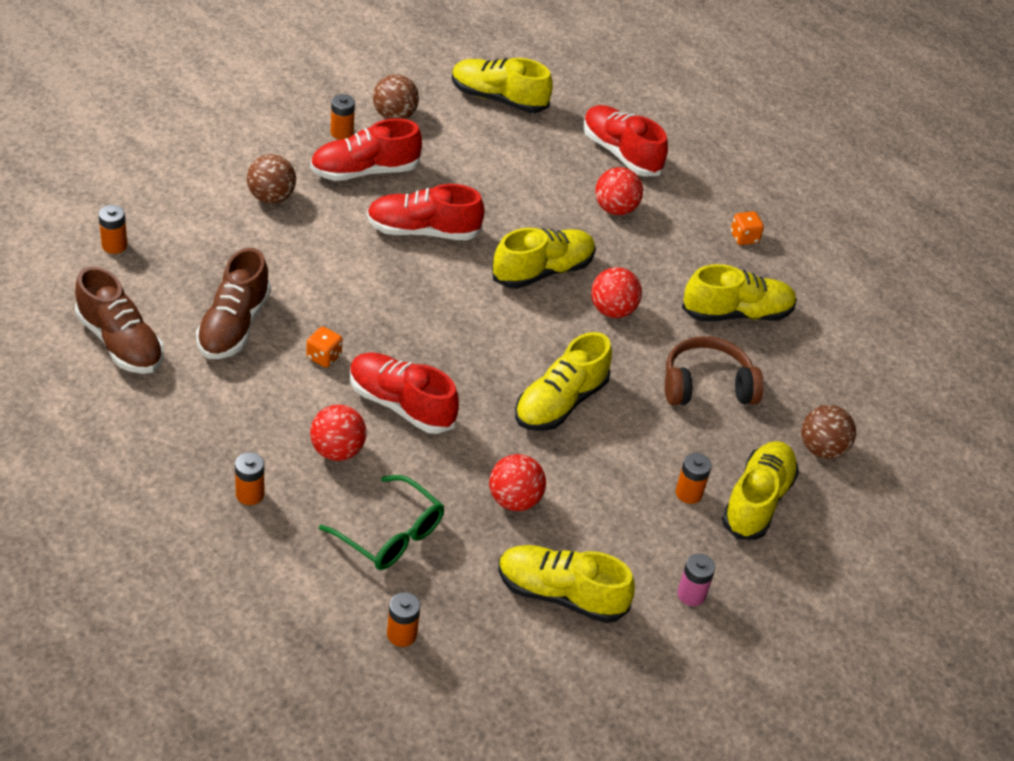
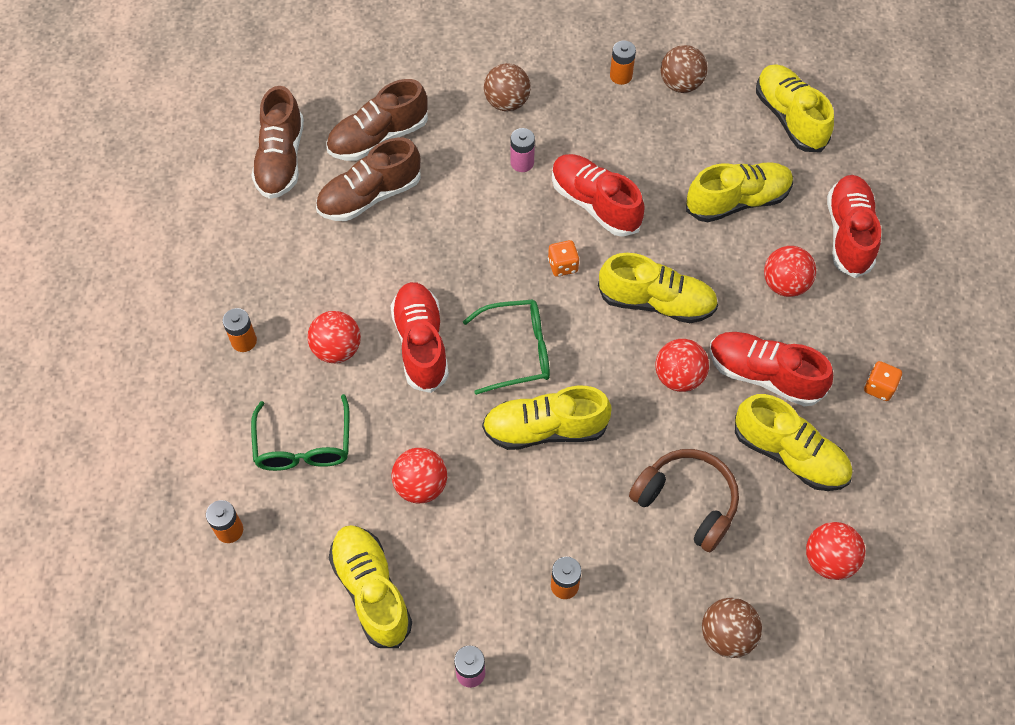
camera: 50 degrees right, 15 degrees up
orange battery [99,205,127,254] -> none
orange dice [306,326,342,368] -> orange dice moved to [548,240,579,277]
red shoe [310,118,422,181] -> red shoe moved to [709,332,833,406]
yellow shoe [722,441,799,540] -> yellow shoe moved to [686,162,793,222]
none -> brown shoe [326,79,428,161]
none -> green glasses [463,299,550,395]
none -> pink battery [510,128,535,172]
none -> red ball [806,522,865,580]

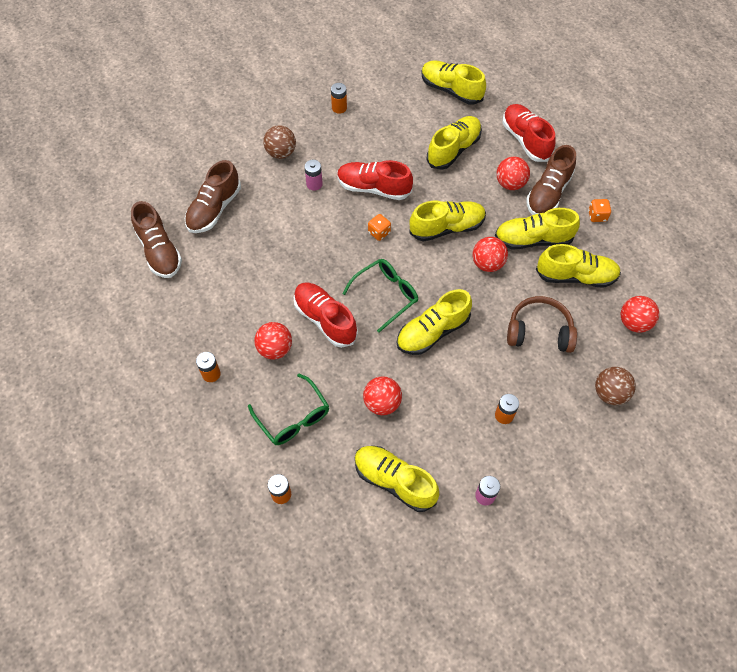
camera: 30 degrees left, 0 degrees up
brown shoe [316,137,421,221] -> brown shoe moved to [526,145,576,215]
brown ball [661,45,708,93] -> none
red shoe [709,332,833,406] -> yellow shoe [495,208,580,249]

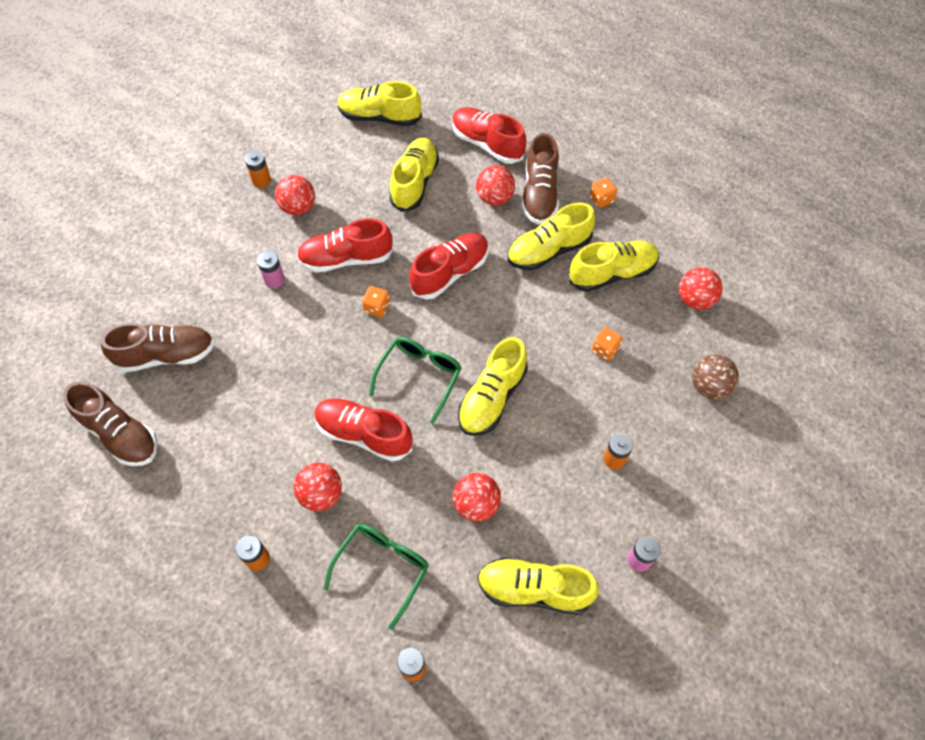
camera: 25 degrees left, 0 degrees up
brown shoe [185,160,241,233] -> brown shoe turned 105 degrees counterclockwise [100,323,215,372]
green glasses [248,374,329,445] -> green glasses turned 90 degrees counterclockwise [324,524,429,630]
brown ball [263,125,296,159] -> none
yellow shoe [409,201,486,242] -> red shoe [409,233,489,300]
red ball [472,237,508,272] -> red ball moved to [275,175,315,215]
brown headphones [507,296,577,353] -> orange dice [592,327,622,361]

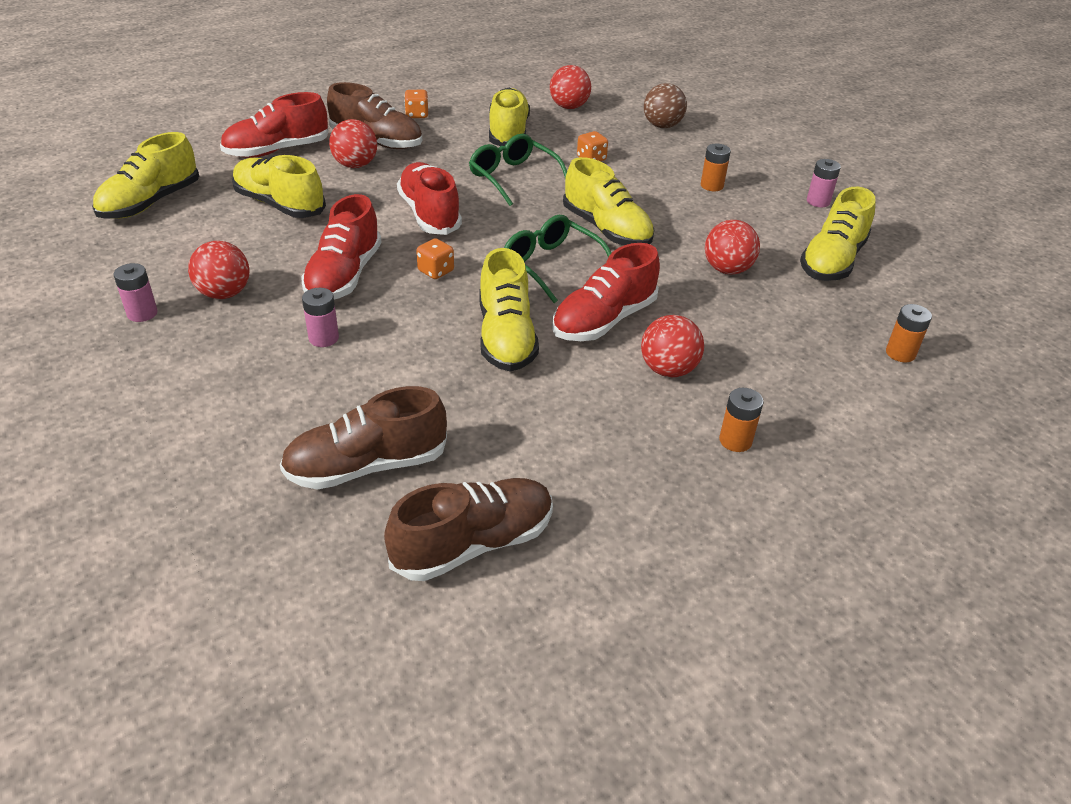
camera: 70 degrees left, 20 degrees down
brown shoe [100,323,215,372] -> brown shoe turned 120 degrees counterclockwise [280,386,447,490]
orange battery [245,151,271,188] -> pink battery [114,263,158,322]
green glasses [324,524,429,630] -> green glasses moved to [469,134,567,206]
yellow shoe [507,202,595,270] -> yellow shoe moved to [479,248,539,372]

